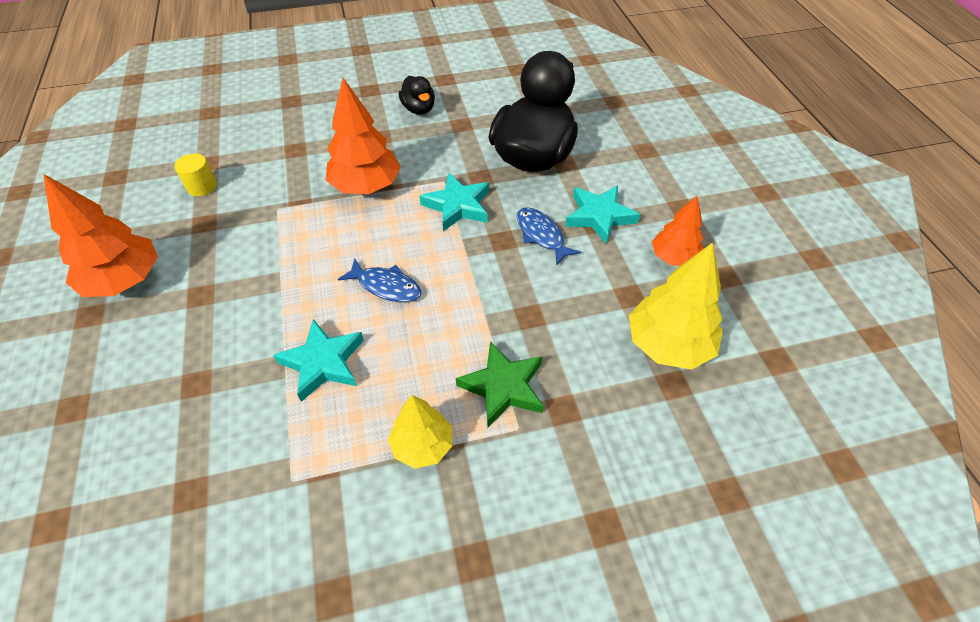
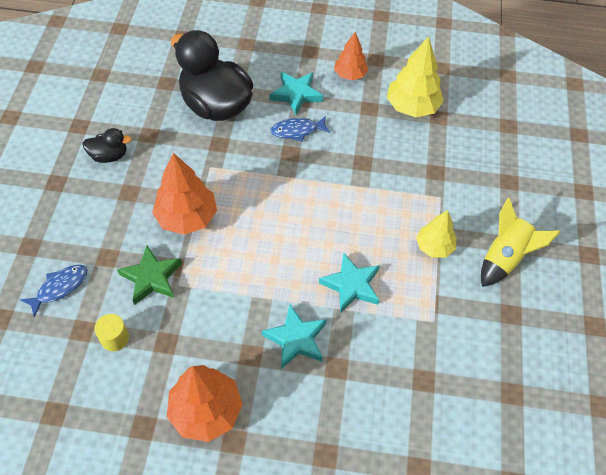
camera: 70 degrees left, 5 degrees up
blue fish [338,259,422,302] -> blue fish moved to [20,265,88,317]
turquoise star [420,173,489,231] -> turquoise star moved to [262,305,327,369]
green star [456,341,544,427] -> green star moved to [117,245,182,305]
none -> yellow rocket [481,198,560,287]

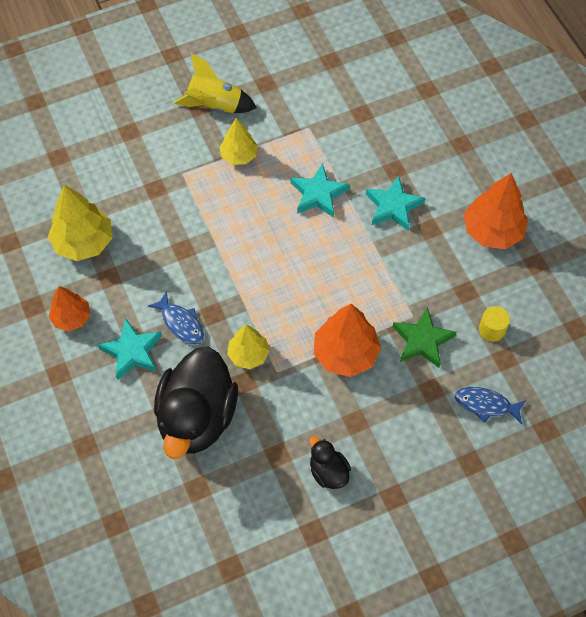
camera: 120 degrees left, 5 degrees up
none -> yellow tree [227,325,270,369]

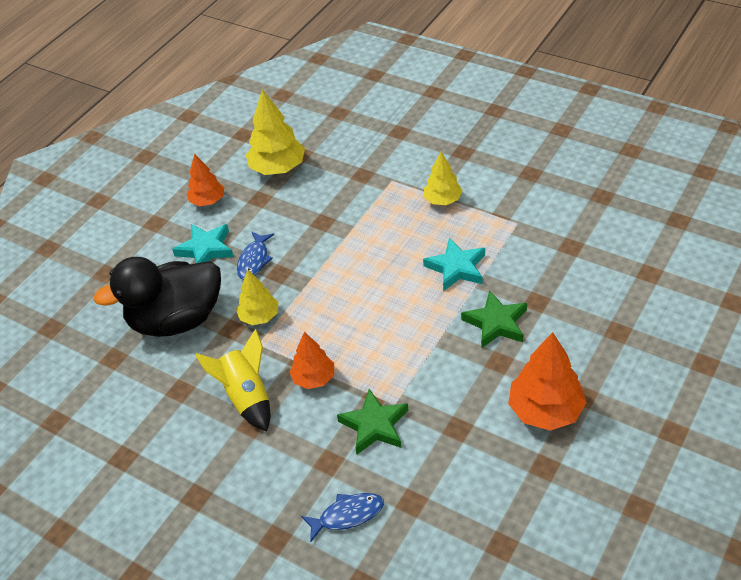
camera: 60 degrees right, 15 degrees down
yellow rocket [174,53,257,113] -> yellow rocket moved to [195,329,270,432]
black duck [309,436,351,489] -> none
orange tree [314,304,381,377] -> orange tree [290,332,334,389], size x0.63
turquoise star [366,176,425,230] -> green star [461,290,527,348]
blue fish [455,387,526,424] -> blue fish turned 90 degrees clockwise [301,493,384,542]
yellow cylinder [479,306,510,342] -> none

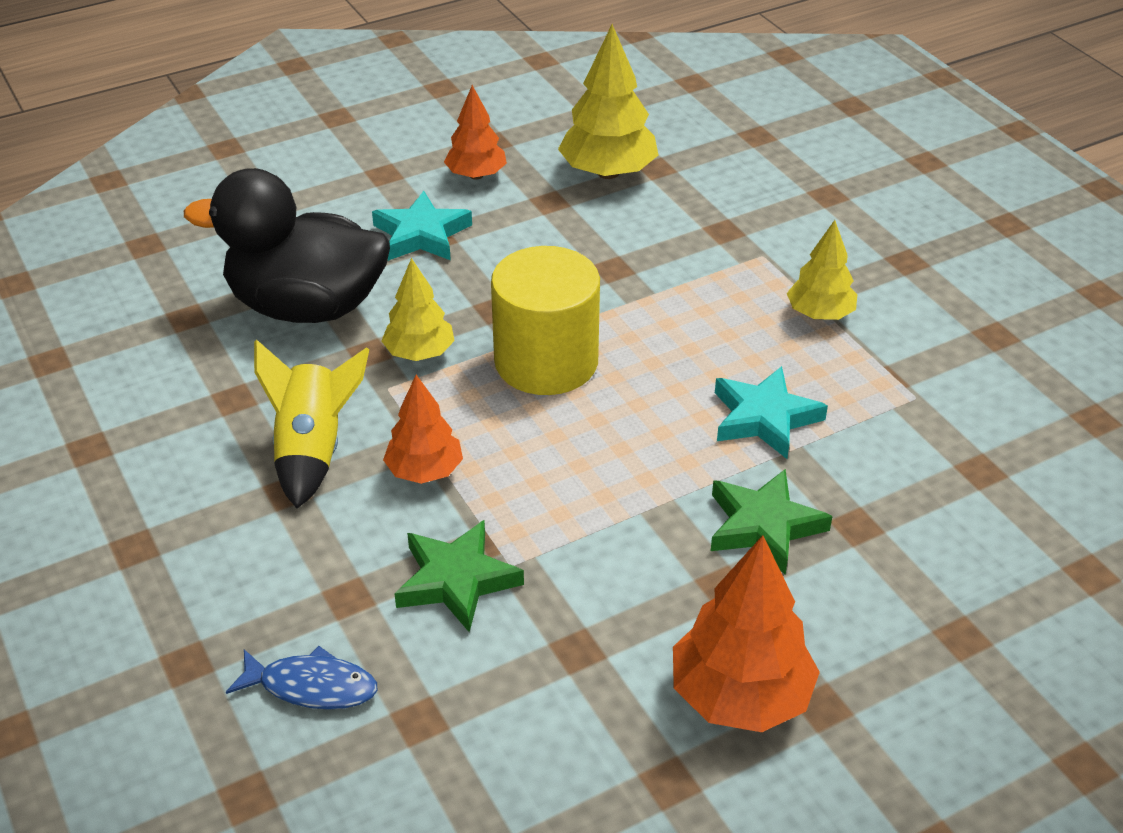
camera: 25 degrees right, 5 degrees down
blue fish [237,232,274,280] -> none
none -> yellow cylinder [491,246,600,395]

